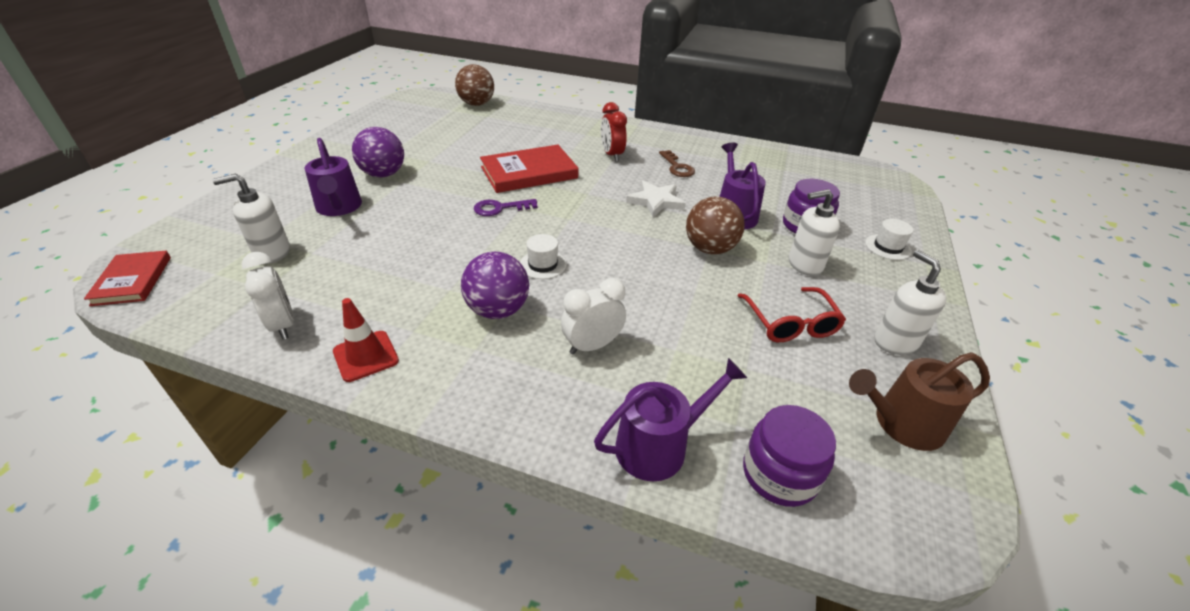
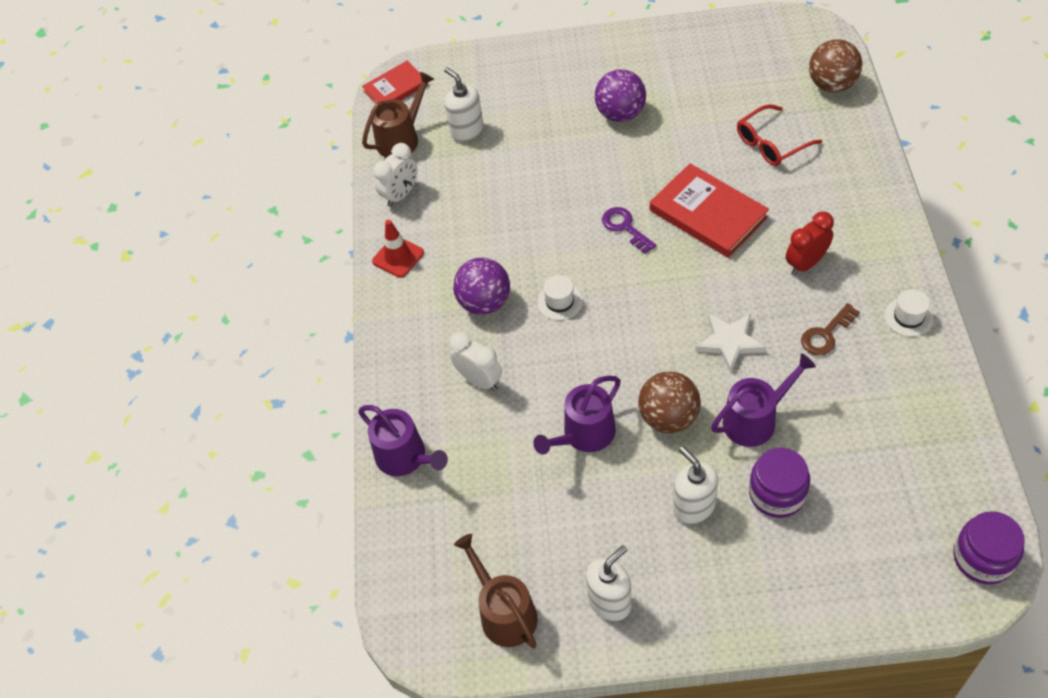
camera: 75 degrees right, 15 degrees up
purple watering can [304,138,362,216] -> purple watering can moved to [533,376,621,455]
red glasses [738,287,846,342] -> red glasses moved to [737,104,822,166]
purple jar [743,405,836,507] -> purple jar moved to [953,511,1025,584]
white hat [865,219,913,260] -> white hat moved to [885,289,933,337]
none -> brown watering can [362,72,434,158]

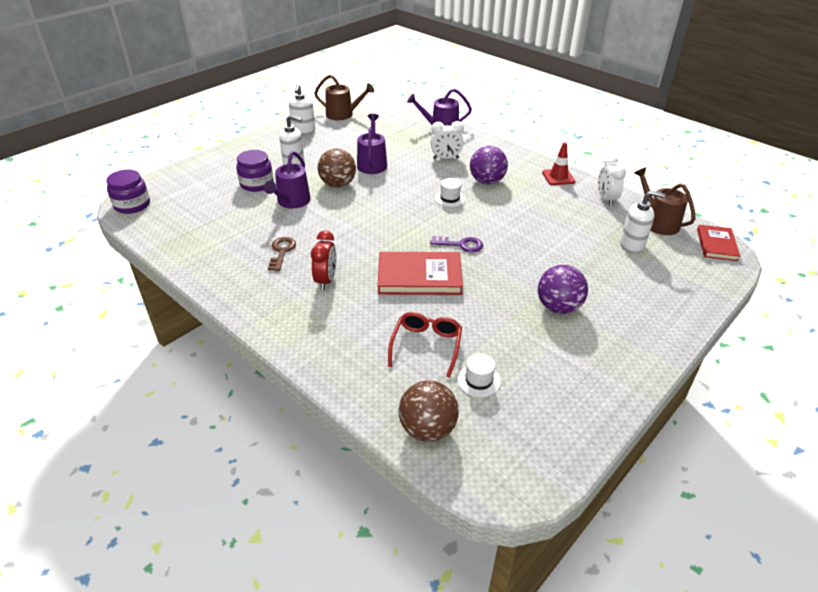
camera: 130 degrees right, 15 degrees down
brown watering can [362,72,434,158] -> brown watering can turned 150 degrees clockwise [634,167,695,235]
white star [695,313,766,373] -> none
white hat [885,289,933,337] -> white hat moved to [457,353,501,397]

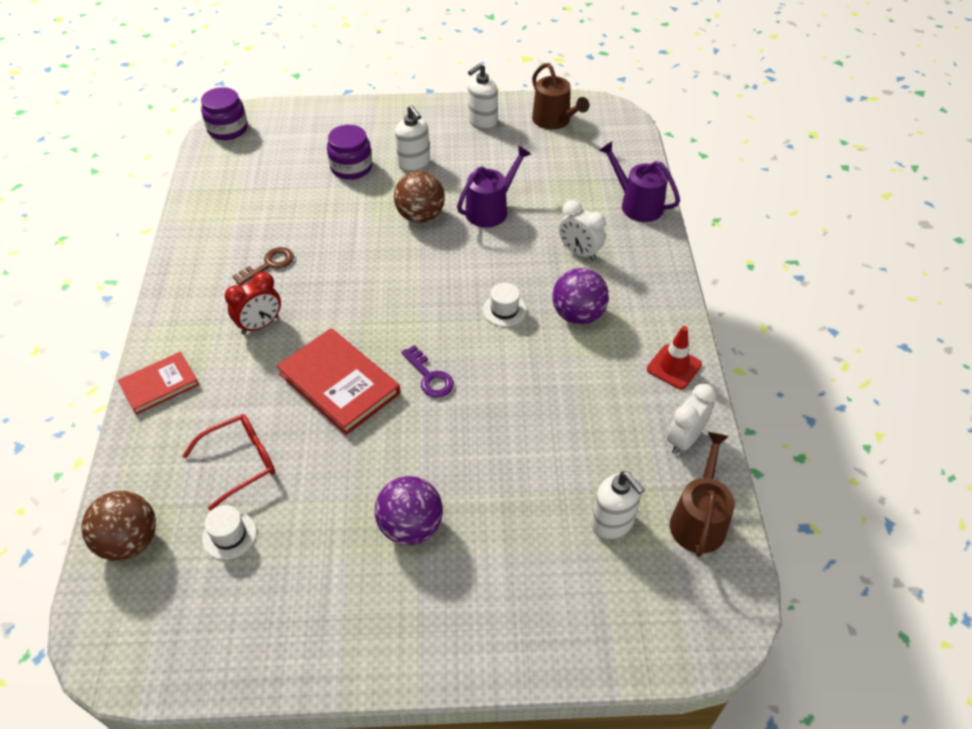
camera: 45 degrees right, 10 degrees up
purple watering can [264,151,311,208] -> none
red book [697,225,740,261] -> red book moved to [118,352,199,415]

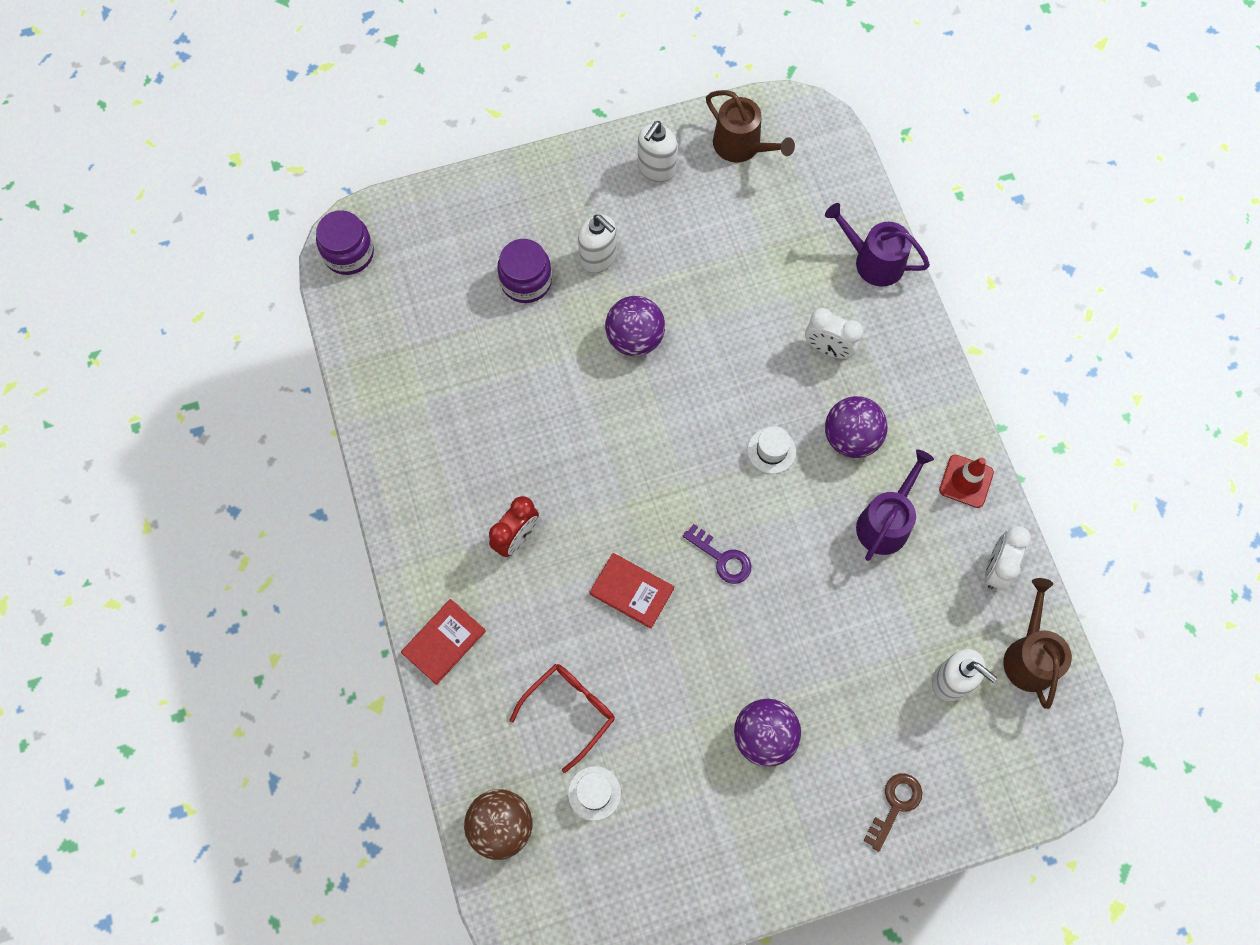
camera: 15 degrees left, 20 degrees up
brown key [232,247,294,286] -> brown key moved to [863,773,922,852]
red book [276,328,400,435] -> red book [589,553,674,629], size x0.62
brown ball [394,171,445,223] -> purple ball [605,296,665,356]
purple watering can [457,145,531,228] -> purple watering can moved to [856,450,934,561]

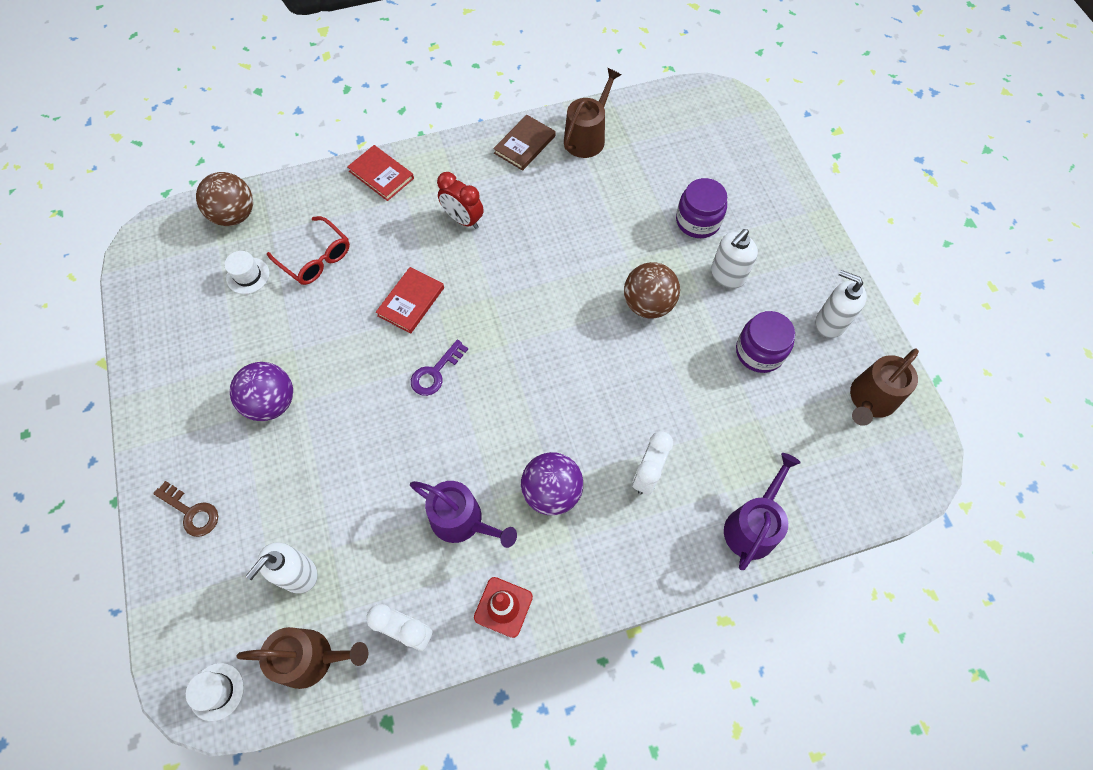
camera: 90 degrees right, 5 degrees down
purple jar [316,210,374,275] -> purple jar moved to [736,311,795,373]
purple ball [605,296,665,356] -> brown ball [624,262,680,319]
white hat [747,426,796,474] -> white hat moved to [186,663,244,721]
none -> brown book [493,115,555,171]
none -> brown watering can [564,68,621,158]

